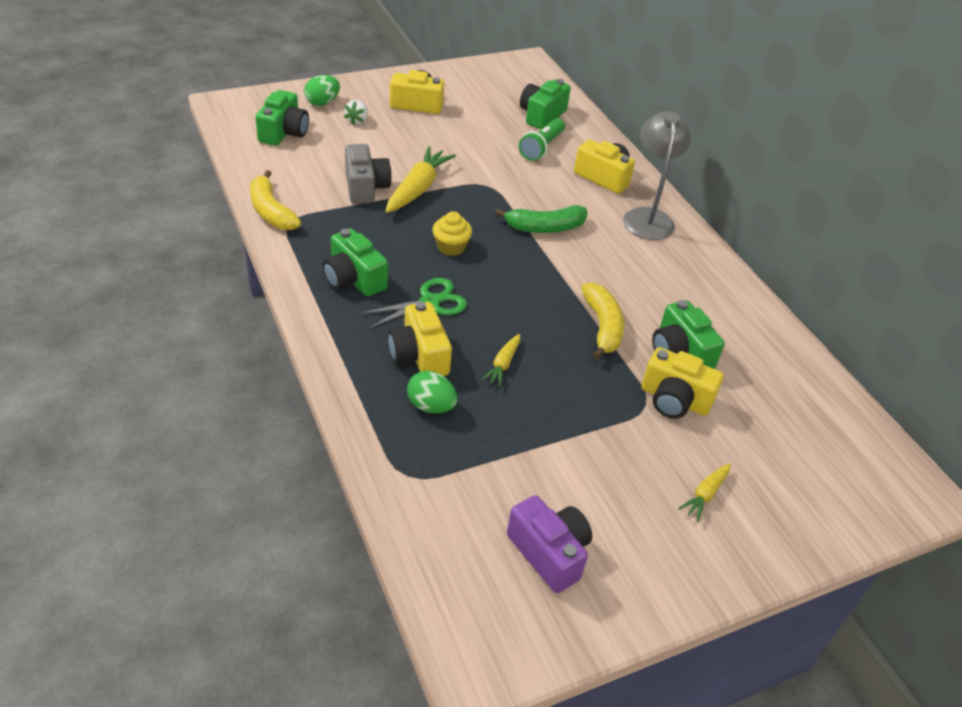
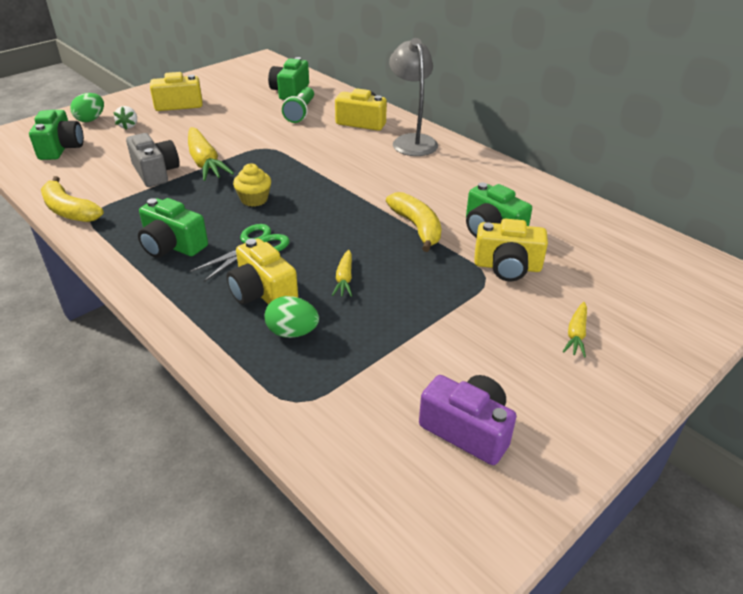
camera: 15 degrees left, 5 degrees down
yellow carrot [386,146,456,213] -> yellow carrot turned 150 degrees clockwise [188,127,234,181]
green banana [495,205,588,233] -> none

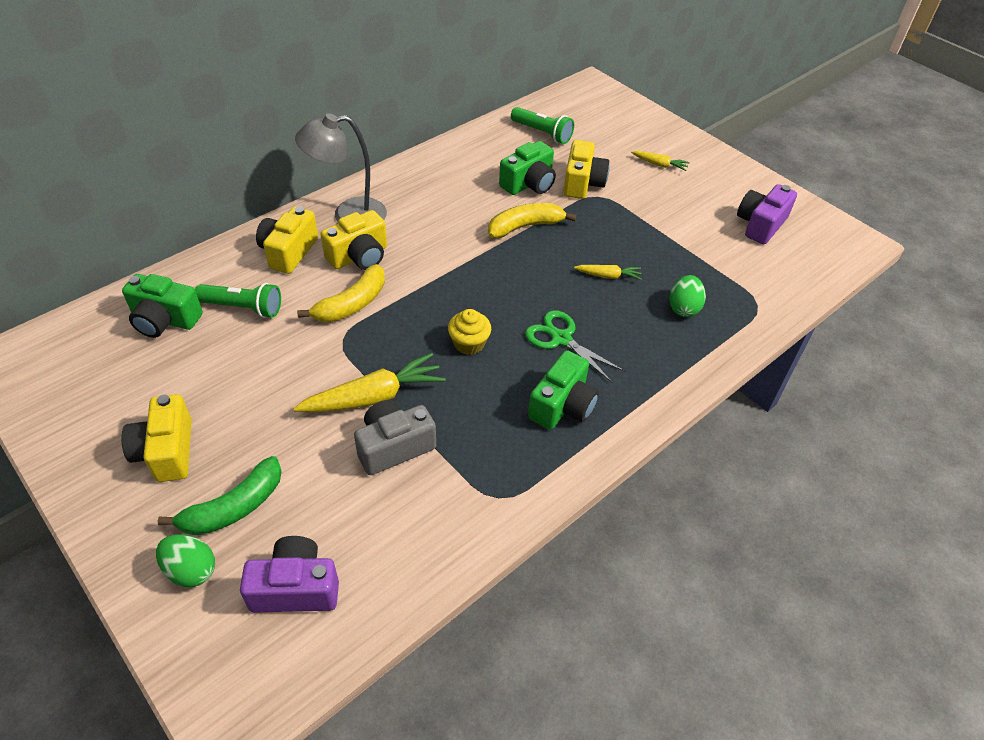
camera: 90 degrees left, 10 degrees up
green camera [29,110,84,160] -> purple camera [240,536,339,613]
yellow banana [41,176,104,222] -> yellow banana moved to [297,264,385,322]
white strawberry [113,106,137,130] -> green banana [158,456,282,535]
yellow camera [227,238,298,305] -> yellow camera moved to [320,210,387,270]
none -> green flashlight [511,107,574,144]

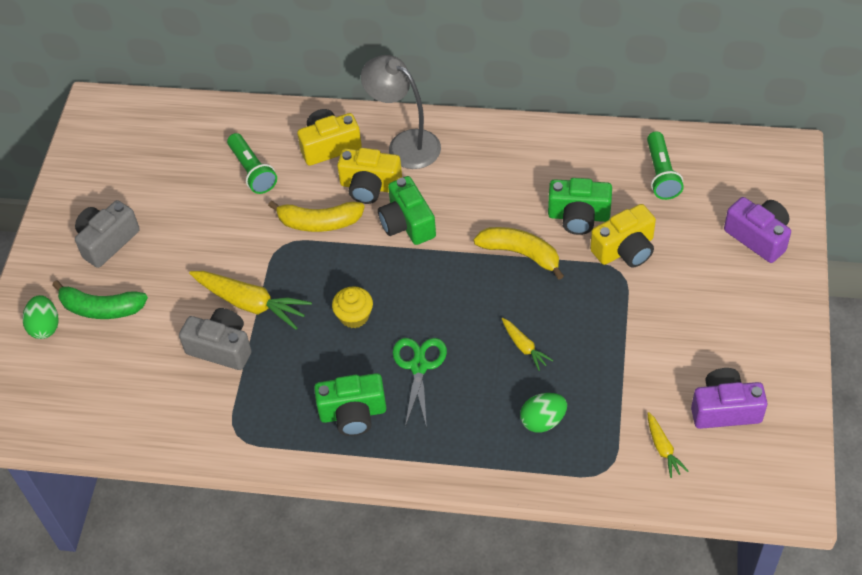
camera: 55 degrees right, 5 degrees up
yellow camera [121,394,192,482] -> grey camera [75,200,140,268]
green camera [122,274,203,338] -> green camera moved to [378,176,436,245]
purple camera [240,536,339,613] -> purple camera moved to [724,197,791,263]
yellow carrot [631,151,690,171] -> yellow carrot moved to [648,412,689,478]

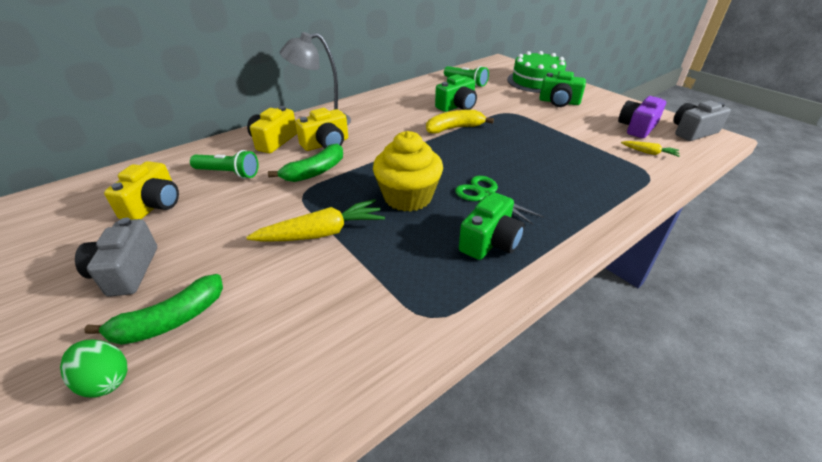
camera: 50 degrees left, 15 degrees down
grey camera [179,308,251,370] -> grey camera moved to [673,100,731,141]
yellow banana [268,201,365,232] -> green banana [268,144,343,182]
yellow cupcake [332,286,373,328] -> yellow cupcake [373,131,443,212], size x1.85
green camera [378,176,436,245] -> green camera moved to [539,71,586,107]
yellow carrot [502,318,553,371] -> none
green egg [520,393,567,433] -> none
yellow camera [590,204,656,267] -> yellow camera moved to [104,161,179,220]
purple camera [724,197,791,263] -> green cake [507,51,566,93]

